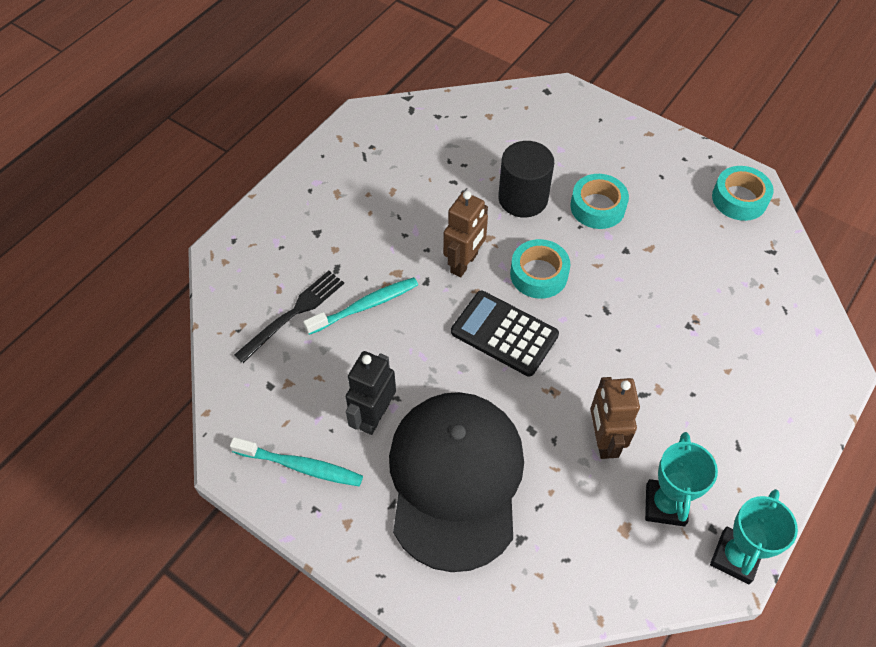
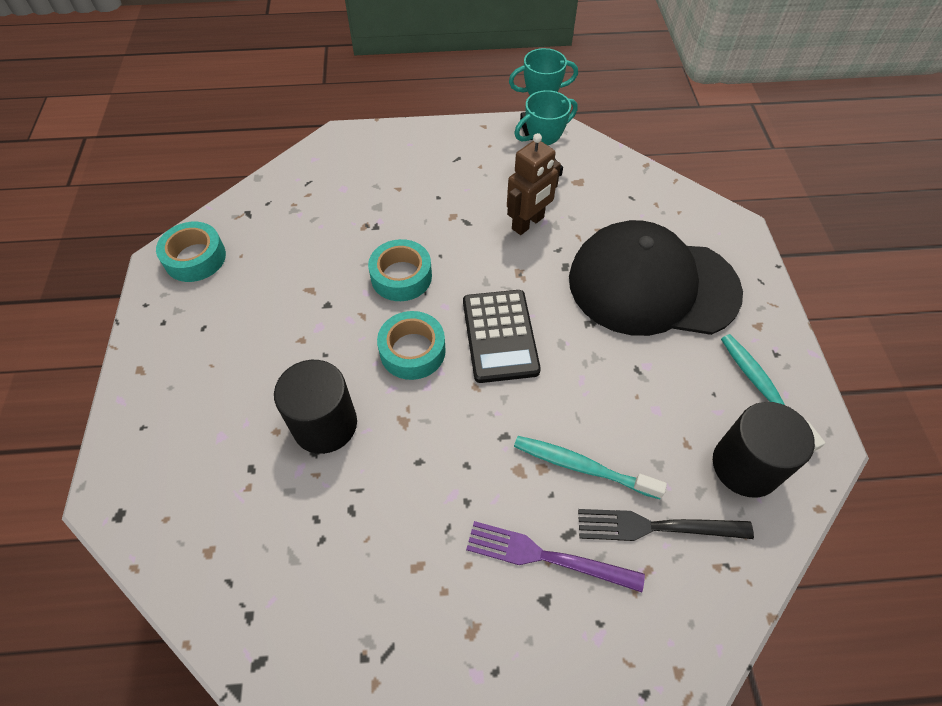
camera: 130 degrees left, 0 degrees up
black robot [346,351,396,435] -> none
black cap [389,392,524,572] -> black cap turned 45 degrees clockwise [569,220,743,336]
brown robot [443,191,488,277] -> none
turquoise tape [570,174,629,229] -> turquoise tape moved to [368,239,432,301]
none -> purple fork [466,521,645,592]
none -> black cylinder [713,402,815,498]

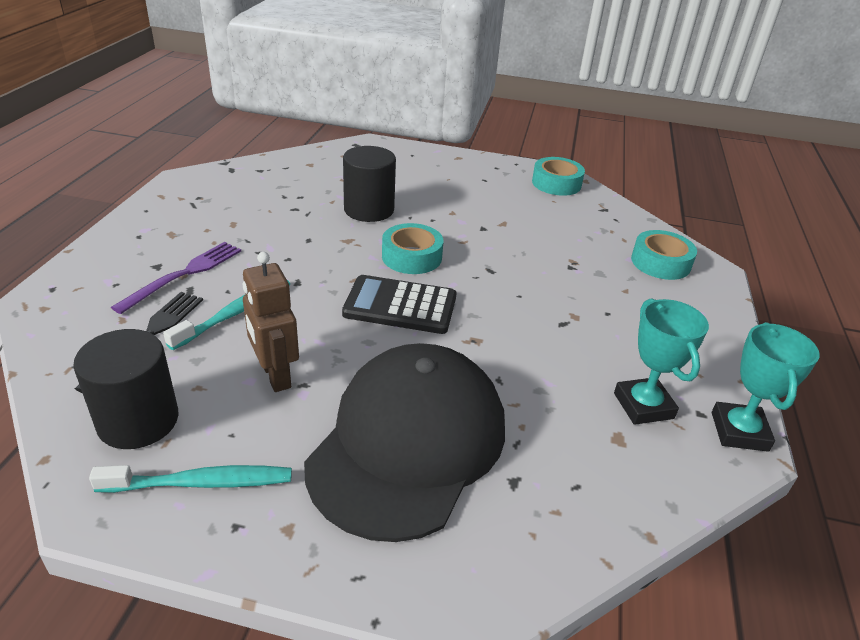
camera: 105 degrees right, 20 degrees down
turquoise tape [368,239,432,301] -> turquoise tape moved to [631,230,697,280]
brown robot [507,133,561,235] -> brown robot moved to [242,252,299,392]

